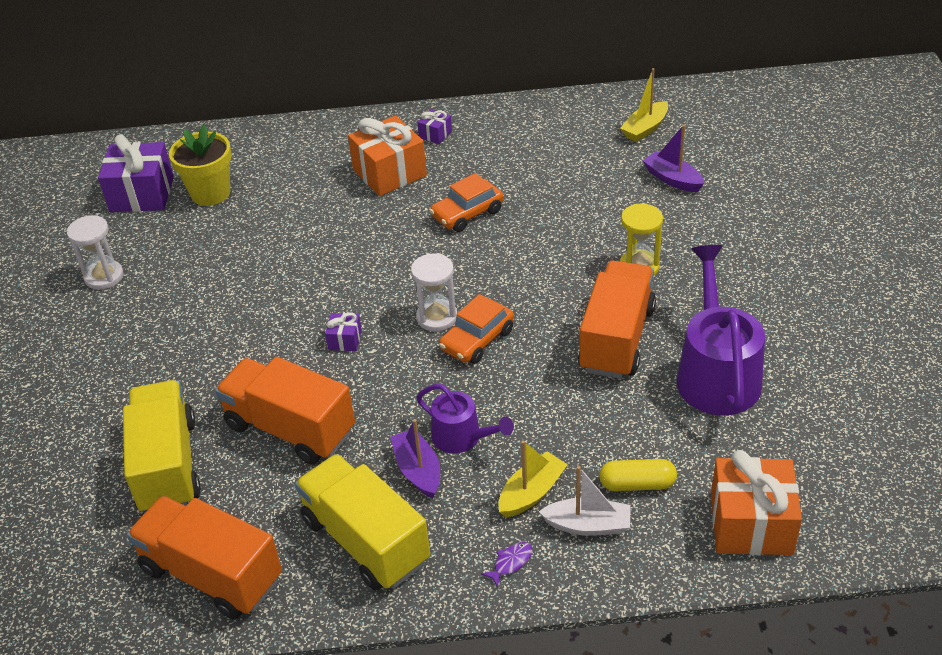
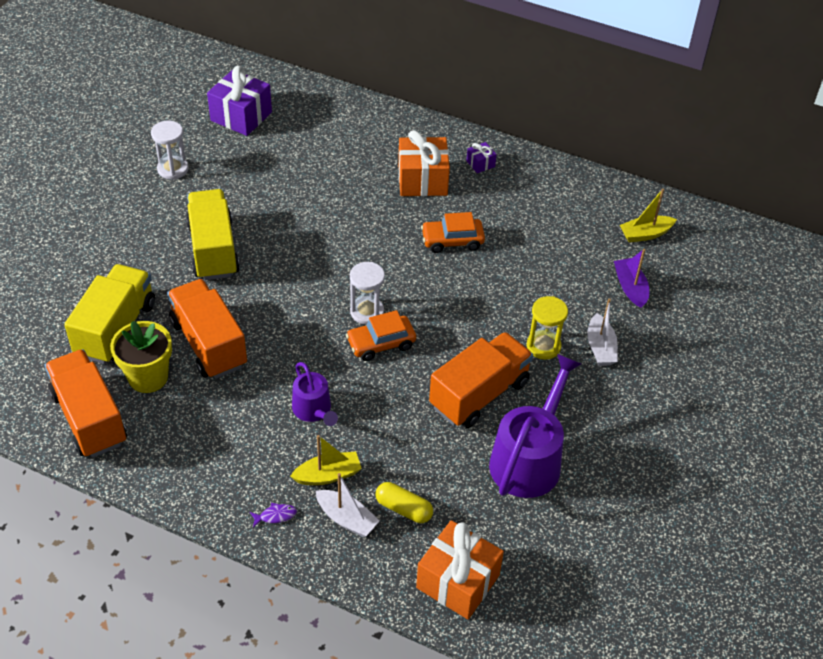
camera: 25 degrees right, 5 degrees up
yellow flower pot [169,124,232,206] -> yellow flower pot moved to [110,321,172,393]
yellow truck [295,454,430,591] -> yellow truck moved to [186,189,240,280]
purple gift [325,312,362,351] -> none
purple boat [391,419,440,498] -> none
none -> white boat [587,298,618,366]

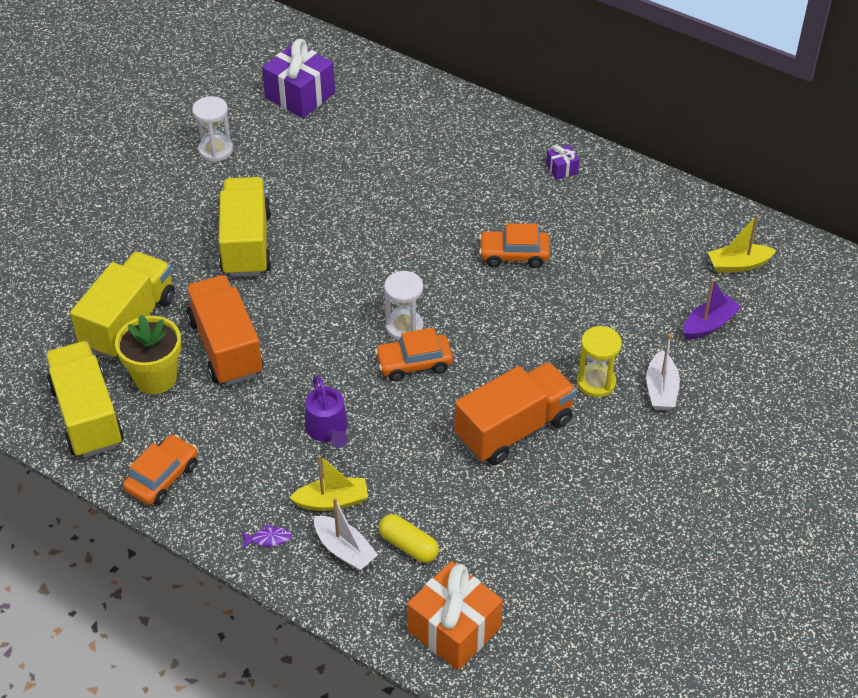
camera: 10 degrees right, 0 degrees up
orange truck [45,349,127,458] -> yellow truck [45,341,124,458]
orange gift [398,130,450,196] -> none
purple watering can [489,354,581,498] -> none
purple boat [614,249,649,308] -> purple boat turned 60 degrees clockwise [683,279,741,339]
none -> orange car [123,434,198,505]

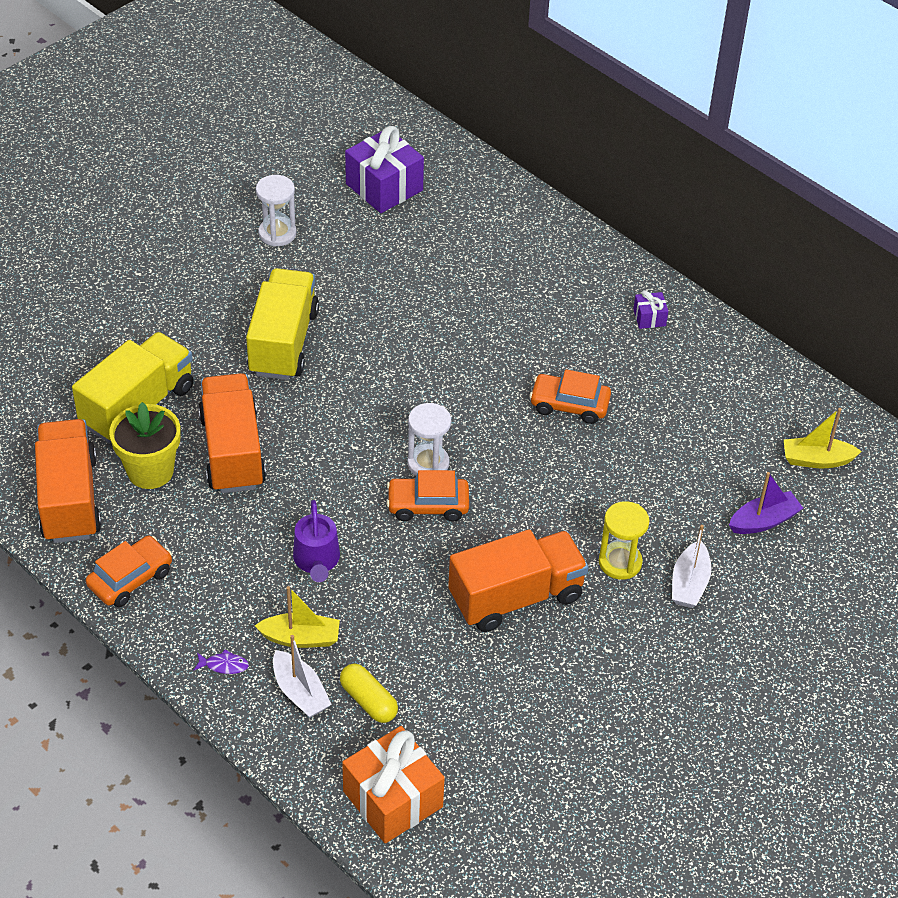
camera: 10 degrees right, 0 degrees up
yellow truck [45,341,124,458] -> orange truck [35,419,101,543]

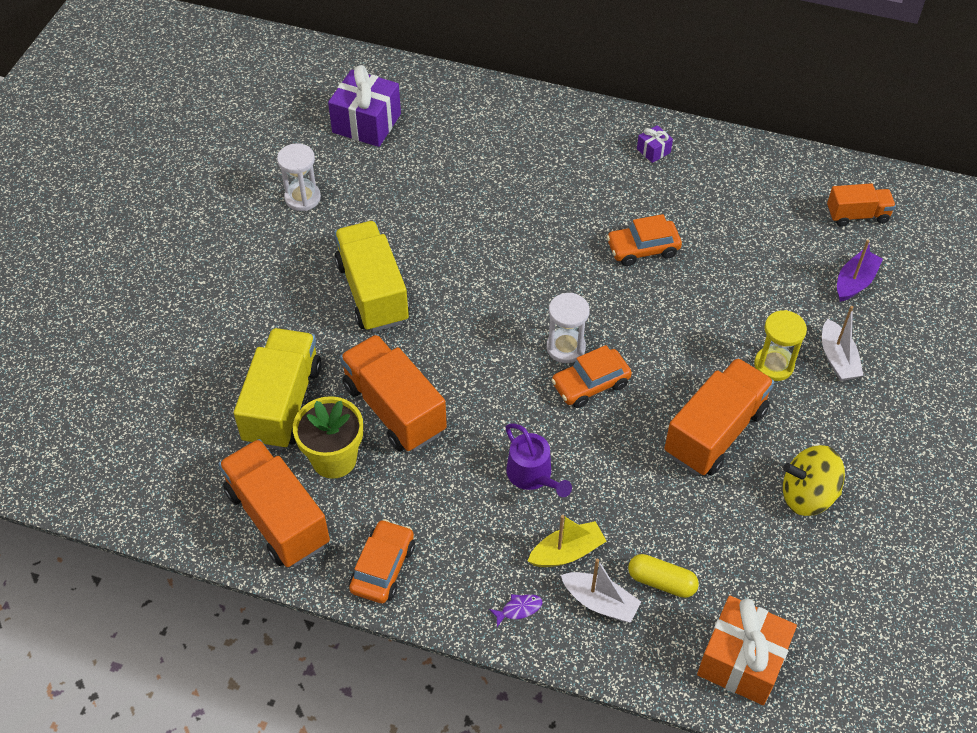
camera: 25 degrees left, 5 degrees up
yellow boat [784,408,862,468] -> orange truck [827,183,896,227]
none -> yellow spinning top [783,445,845,516]

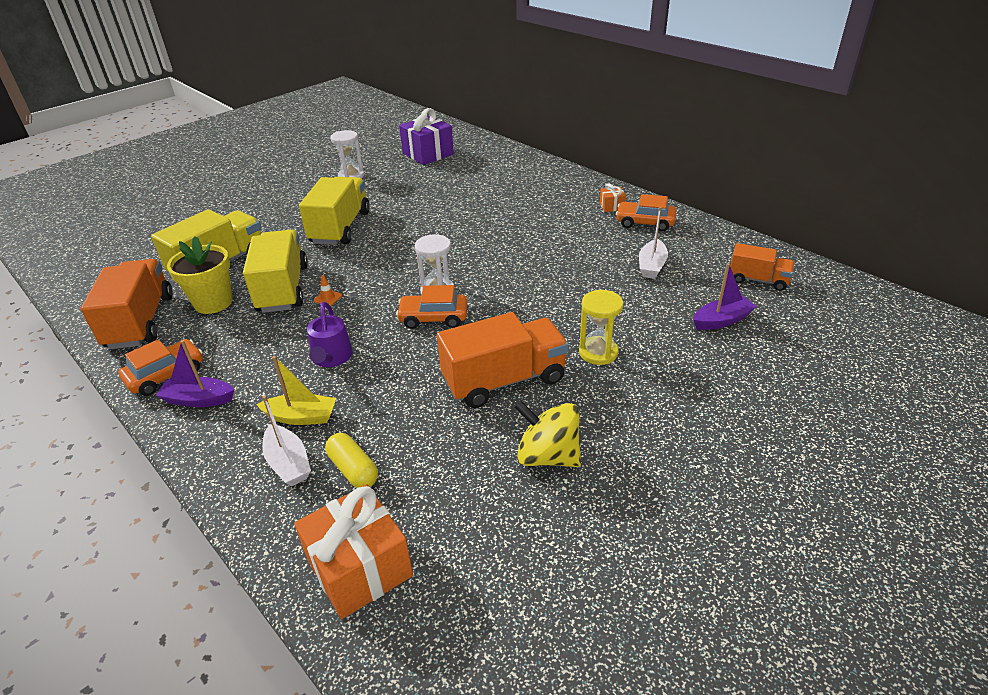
camera: 30 degrees right, 15 degrees down
orange truck [340,335,447,452] -> yellow truck [243,229,308,313]
purple fish [489,594,542,627] -> none
orange car [606,214,682,266] -> orange car moved to [616,194,676,231]
purple gift [637,125,673,163] -> orange gift [600,183,626,212]
white boat [822,306,864,381] -> white boat moved to [639,207,668,279]
none -> purple boat [156,340,234,407]
none -> orange traffic cone [314,275,342,306]

